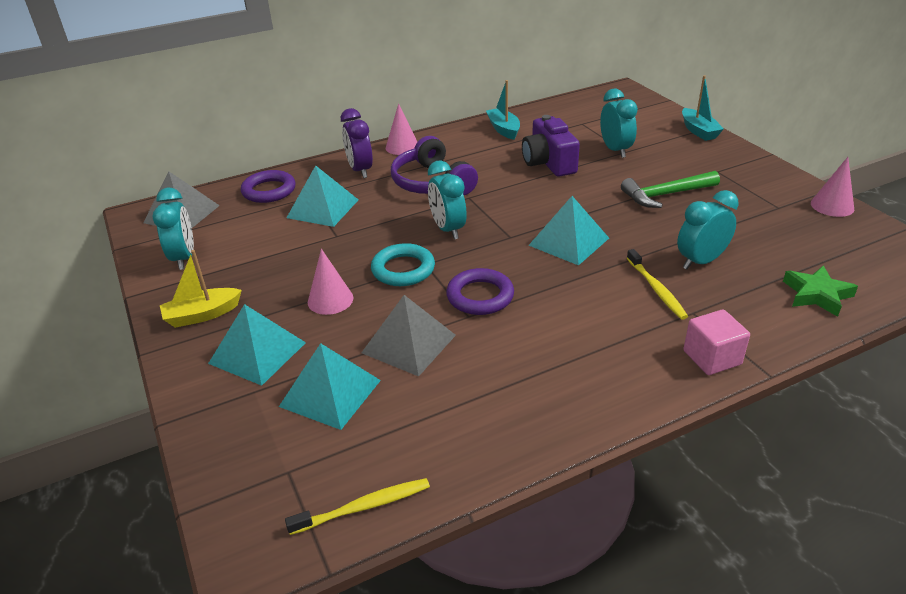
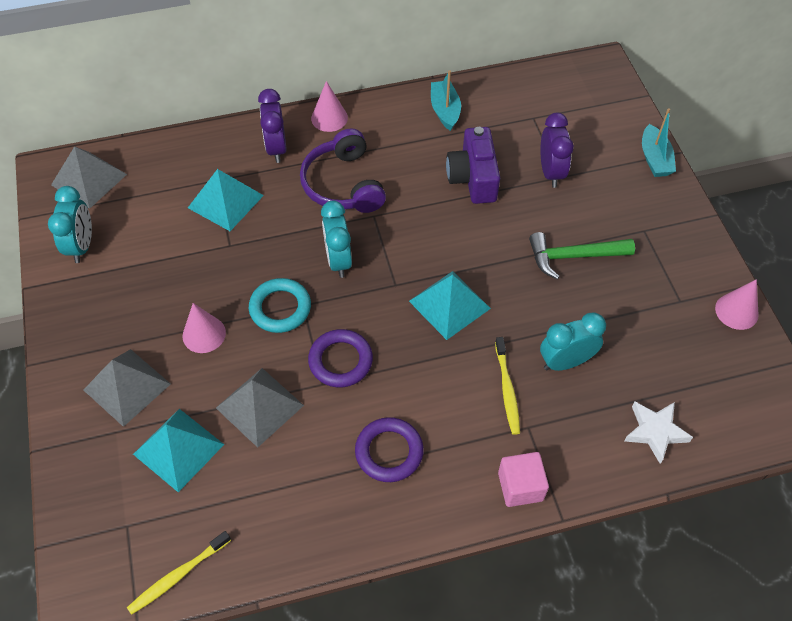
camera: 10 degrees right, 20 degrees up
yellow boat [160,250,242,328] -> none
turquoise pyramid [208,304,306,386] -> grey pyramid [84,349,171,427]
purple ring [241,170,295,203] -> purple ring moved to [355,417,424,482]
yellow toothbrush [285,478,430,535] -> yellow toothbrush turned 150 degrees clockwise [127,531,231,615]
turquoise clock [600,89,638,158] -> purple clock [541,113,574,188]
green star [783,265,858,317] -> white star [625,402,693,464]

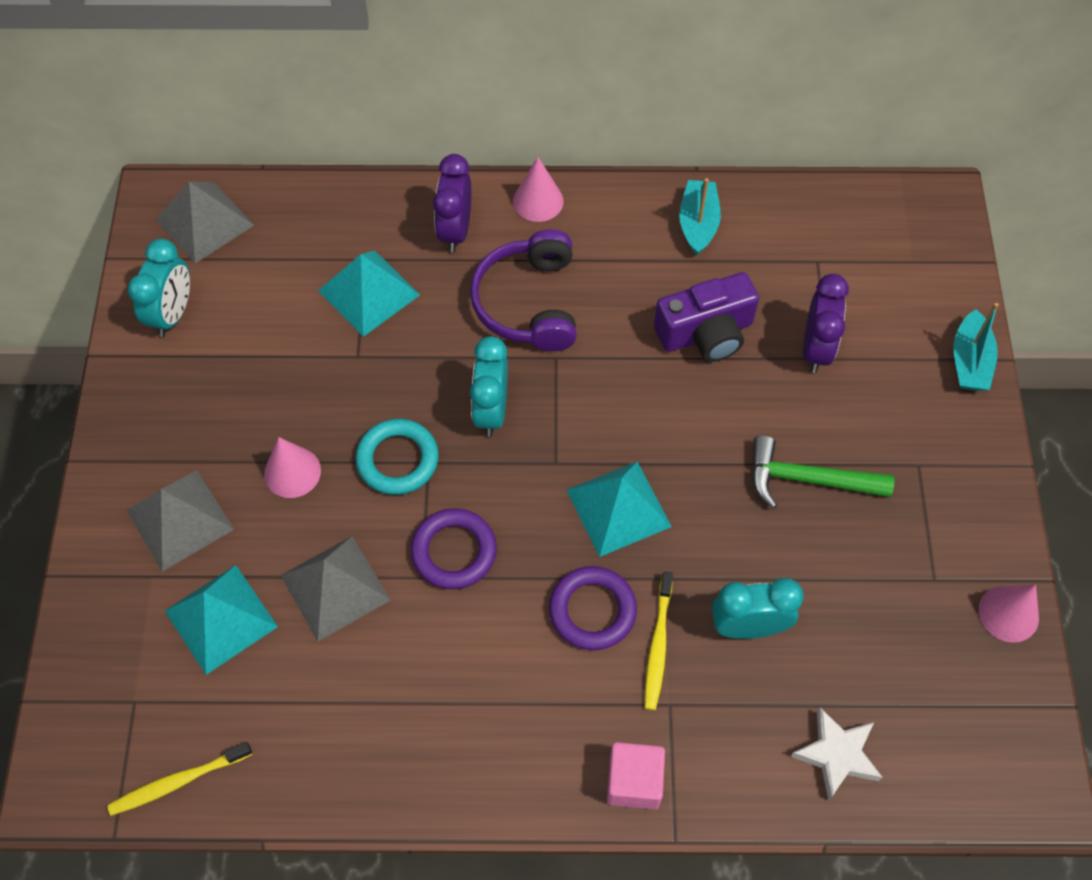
camera: 15 degrees right, 5 degrees up
purple ring [355,417,424,482] -> purple ring moved to [549,566,637,650]
purple camera [446,127,500,204] -> purple camera turned 120 degrees counterclockwise [654,272,759,362]

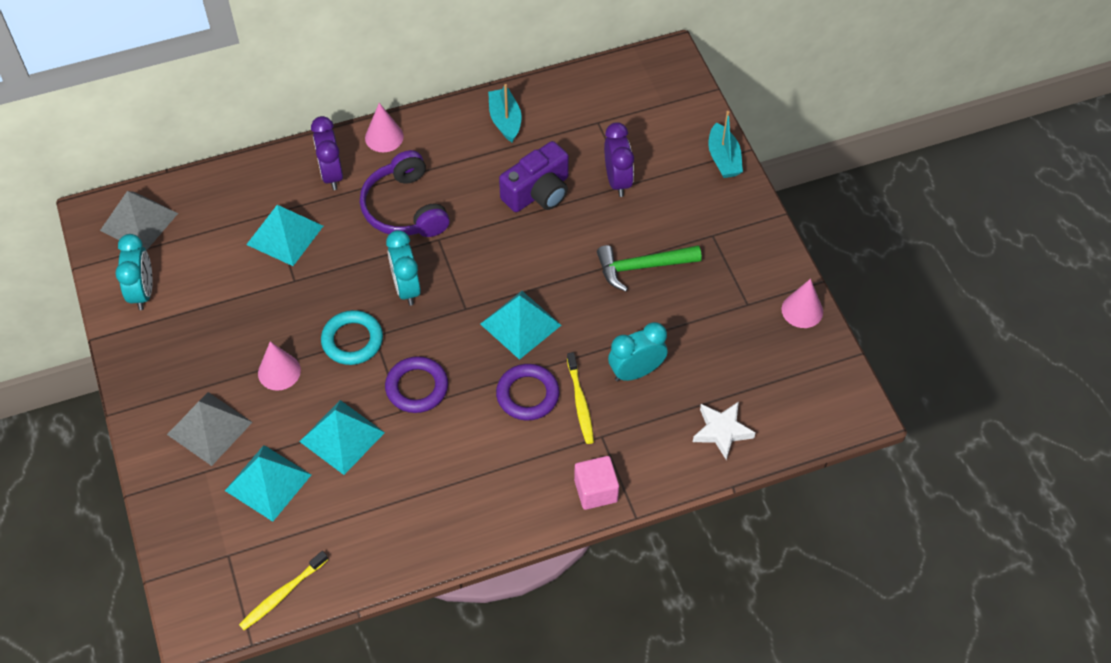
camera: 20 degrees left, 5 degrees down
grey pyramid [280,536,390,641] -> turquoise pyramid [299,400,385,475]

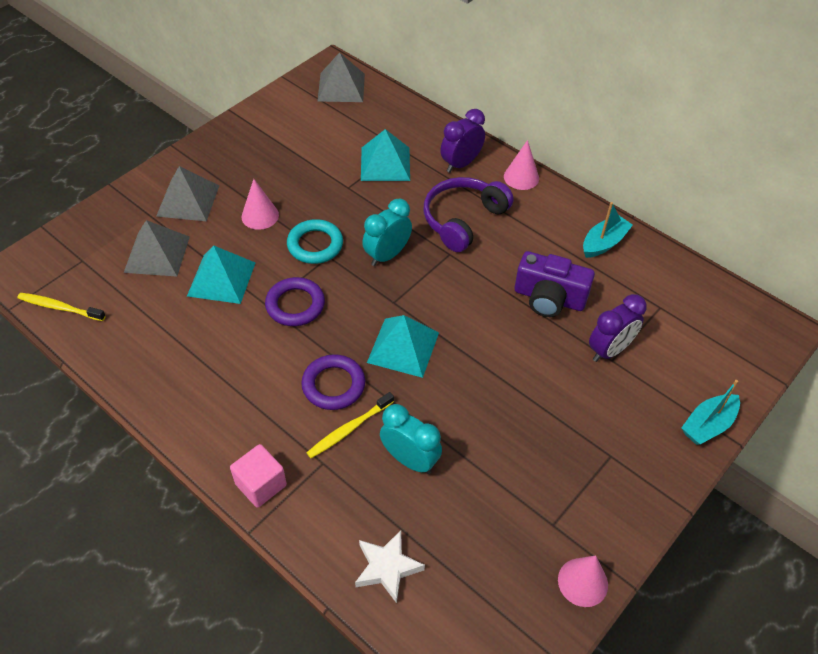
camera: 60 degrees right, 5 degrees down
turquoise clock [115,234,153,310] -> none
turquoise pyramid [225,445,311,522] -> grey pyramid [124,220,190,276]
green hammer [597,245,702,292] -> none

